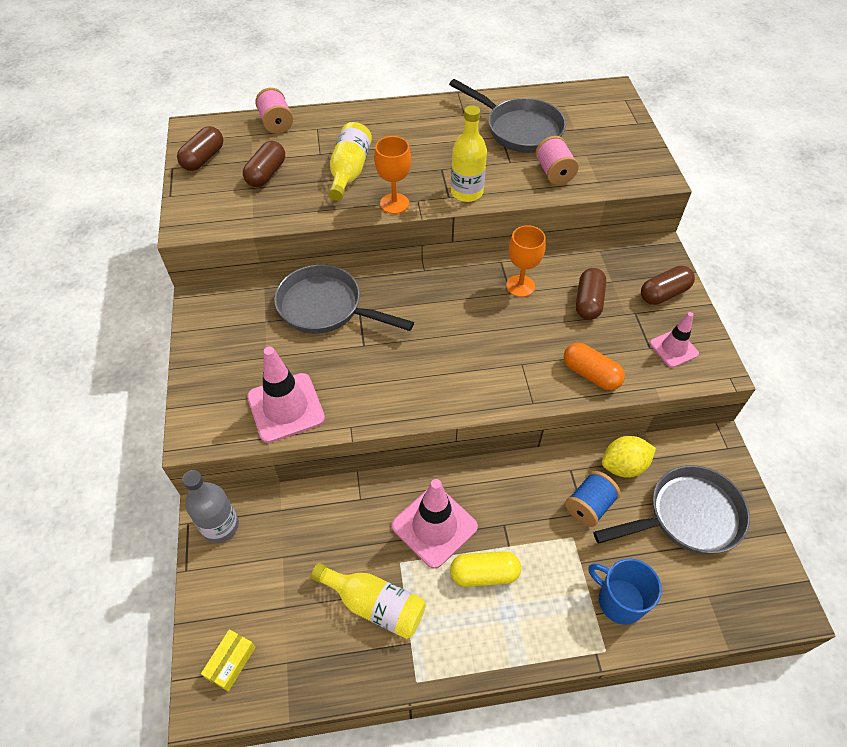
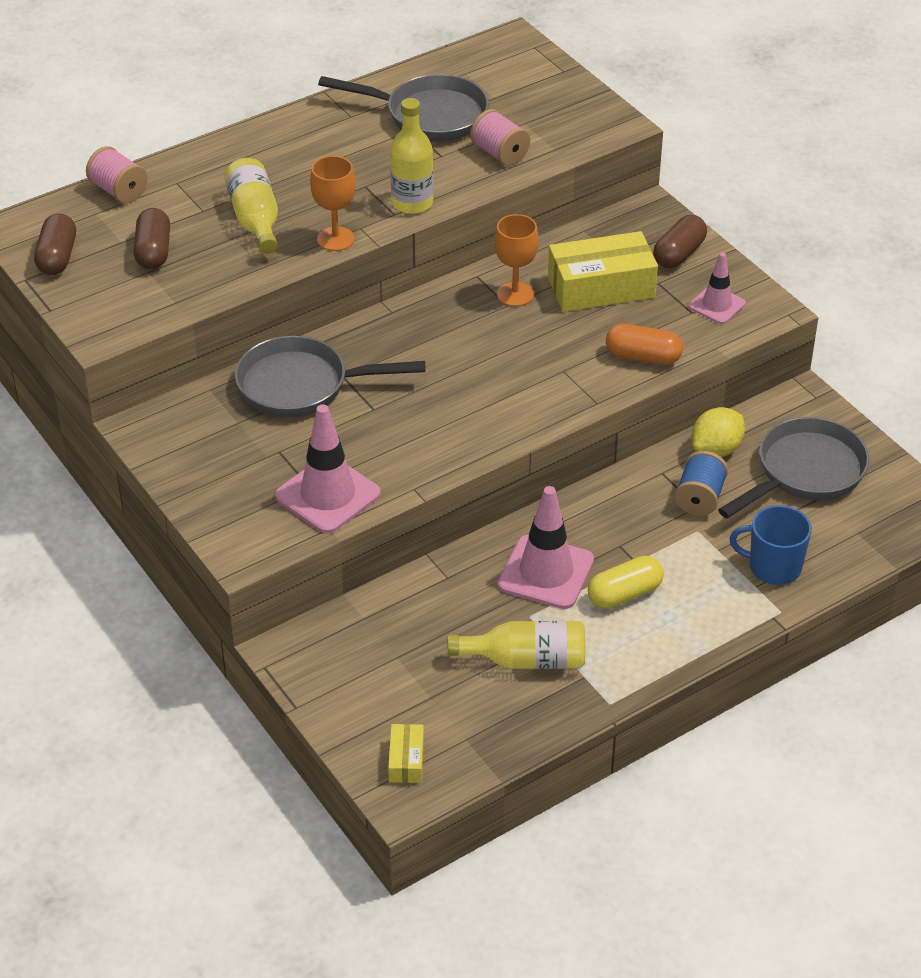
camera: 25 degrees left, 10 degrees down
grey bottle [182,470,239,543] -> none
brown capsule [576,268,606,320] -> yellow box [548,231,658,312]

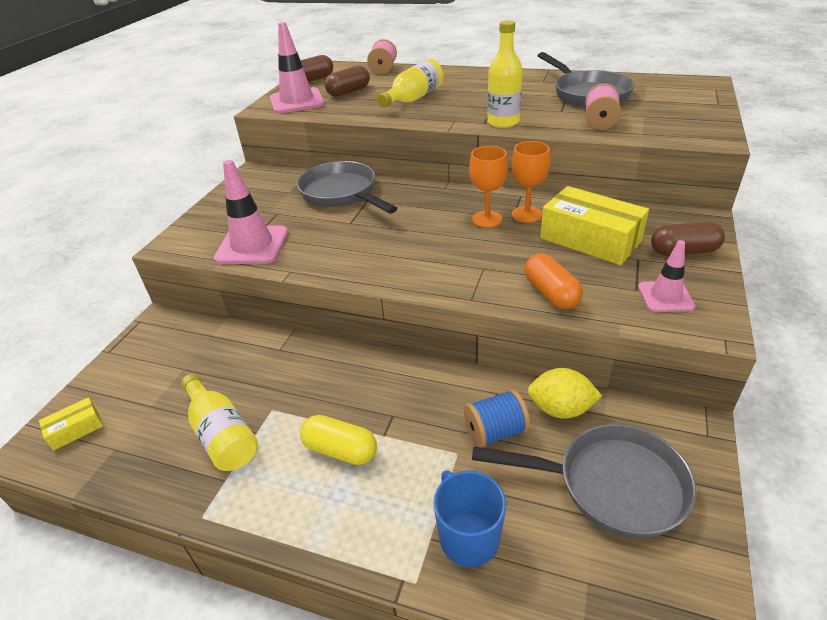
camera: 55 degrees right, 5 degrees down
orange goblet [310,156,356,251] -> orange goblet moved to [469,146,508,228]
pink traffic cone [498,486,594,609] -> pink traffic cone moved to [270,22,325,114]

